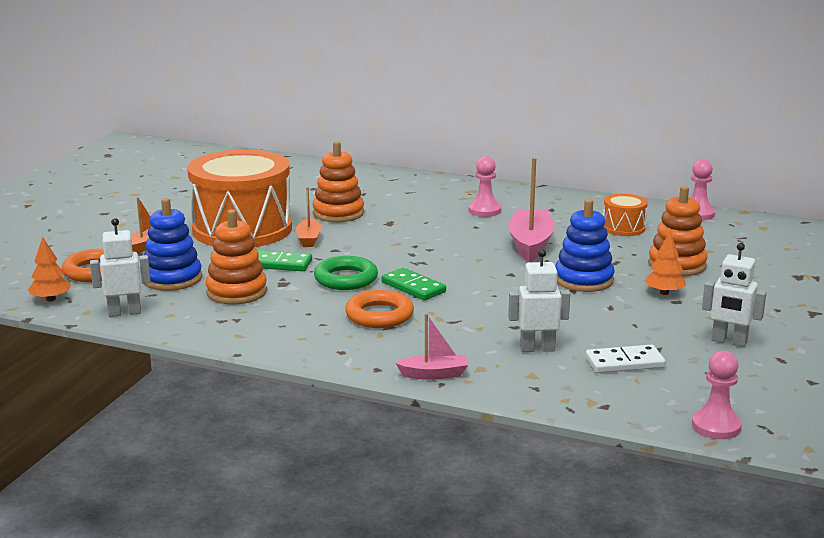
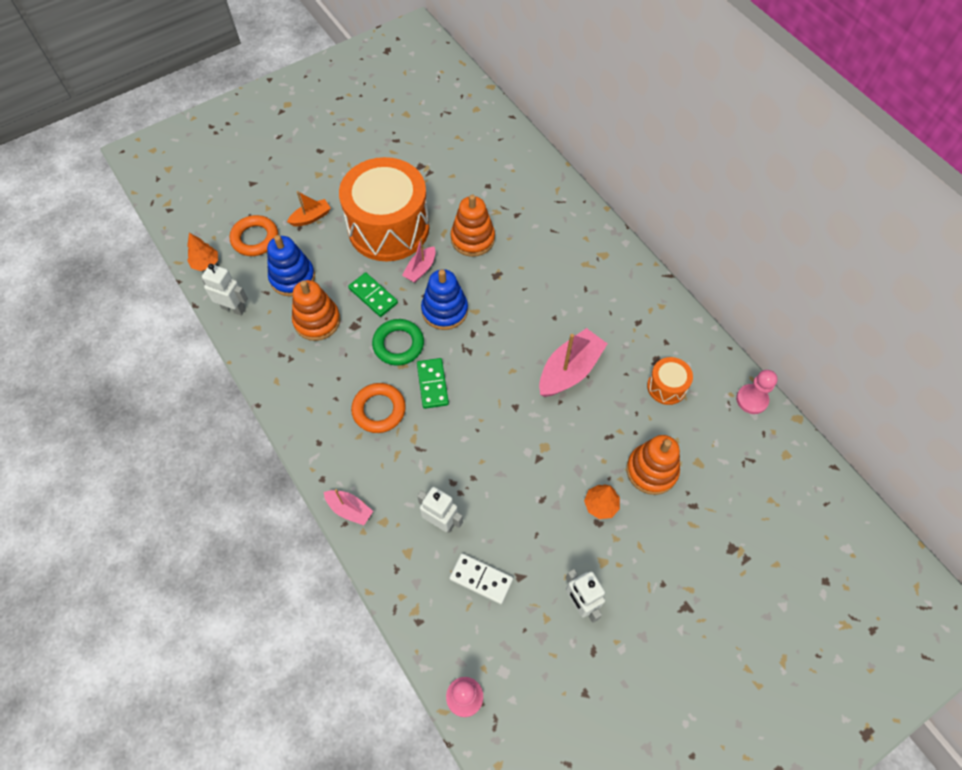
camera: 35 degrees right, 40 degrees up
orange boat [296,187,322,247] -> pink boat [402,238,436,283]
pink pawn [469,156,501,217] -> none
blue stacking toy [555,199,614,292] -> blue stacking toy moved to [421,269,468,330]

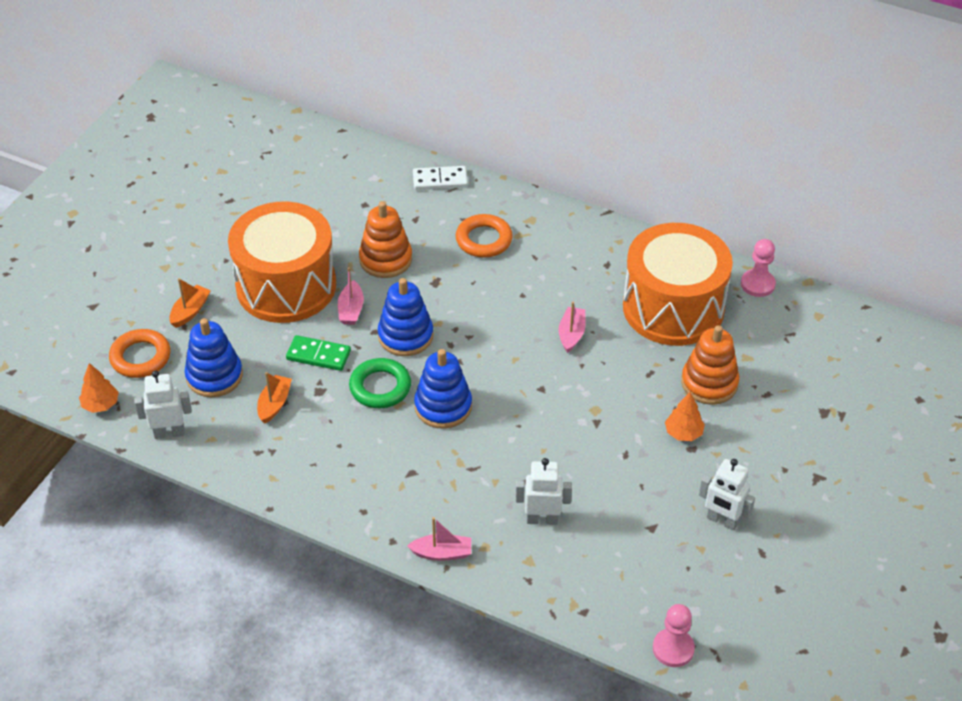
camera: 30 degrees left, 15 degrees down
orange stacking toy [292,280,341,341] -> orange boat [257,372,292,424]
orange ring [351,383,406,433] -> orange ring moved to [456,214,513,257]
green domino [417,358,449,409] -> blue stacking toy [414,349,472,429]
white domino [449,553,513,604] -> white domino moved to [413,166,468,190]
pink boat [539,328,607,397] -> pink boat [559,302,586,353], size x0.56
orange drum [647,357,693,405] -> orange drum [623,223,733,346], size x2.32

